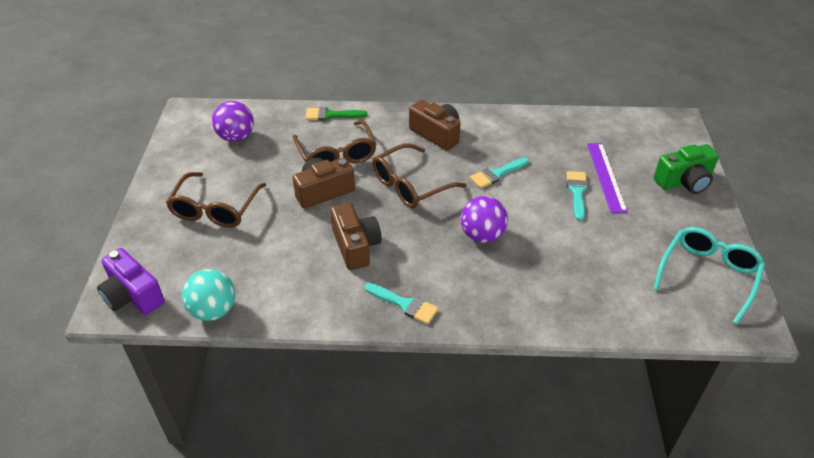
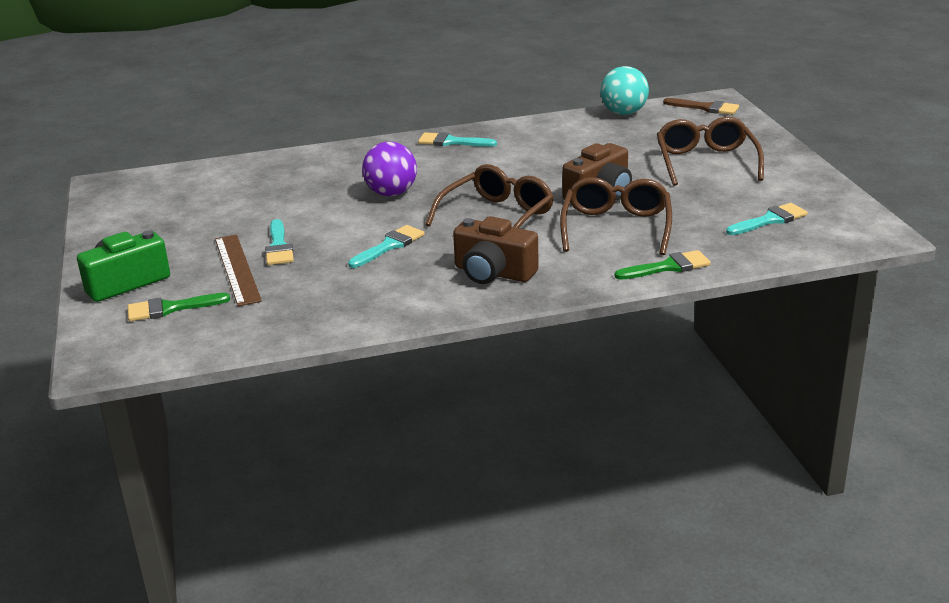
camera: 165 degrees right, 15 degrees down
purple camera [97,248,165,315] -> brown brush [663,98,739,115]
purple ball [212,101,254,142] -> turquoise brush [726,203,808,235]
brown glasses [292,120,376,163] -> brown glasses turned 45 degrees clockwise [560,177,672,255]
brown camera [330,202,382,270] -> none
purple ruler [587,143,628,213] -> brown ruler [215,234,262,306]
turquoise glasses [653,227,765,324] -> none
none -> green brush [128,293,230,321]

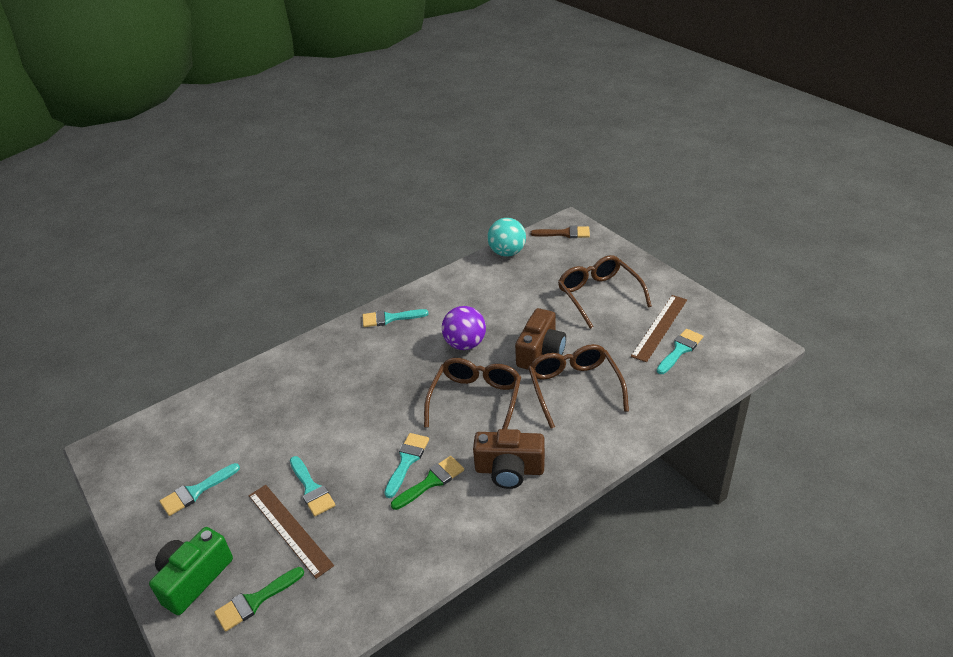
camera: 20 degrees left, 10 degrees up
purple ball [362,142,417,196] -> purple ball moved to [442,306,486,350]
green brush [614,250,711,280] -> green brush moved to [391,456,464,510]
none -> turquoise brush [160,463,240,516]
none -> brown ruler [631,295,687,362]

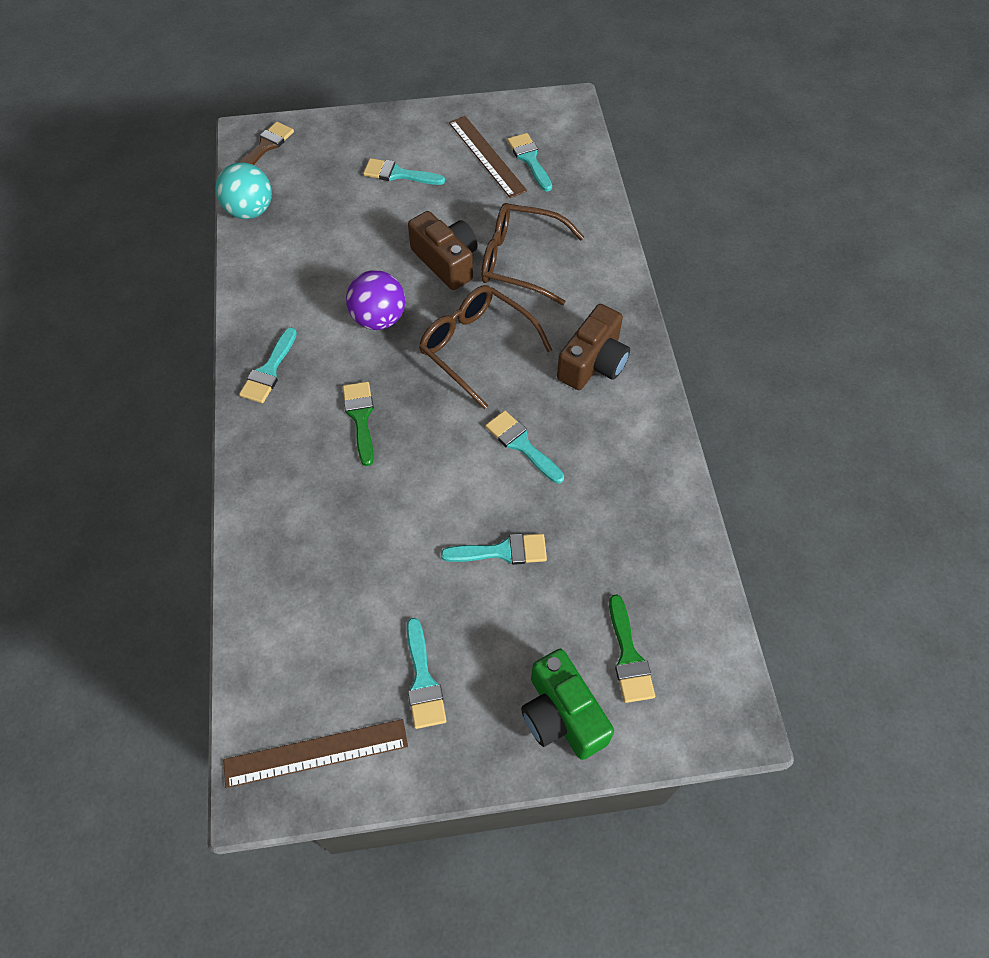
camera: 65 degrees left, 20 degrees up
brown ruler [249,485,334,579] -> brown ruler moved to [223,719,408,788]
green brush [391,456,464,510] -> green brush moved to [343,382,374,466]
brown glasses [558,255,652,329] -> turquoise brush [363,158,445,185]

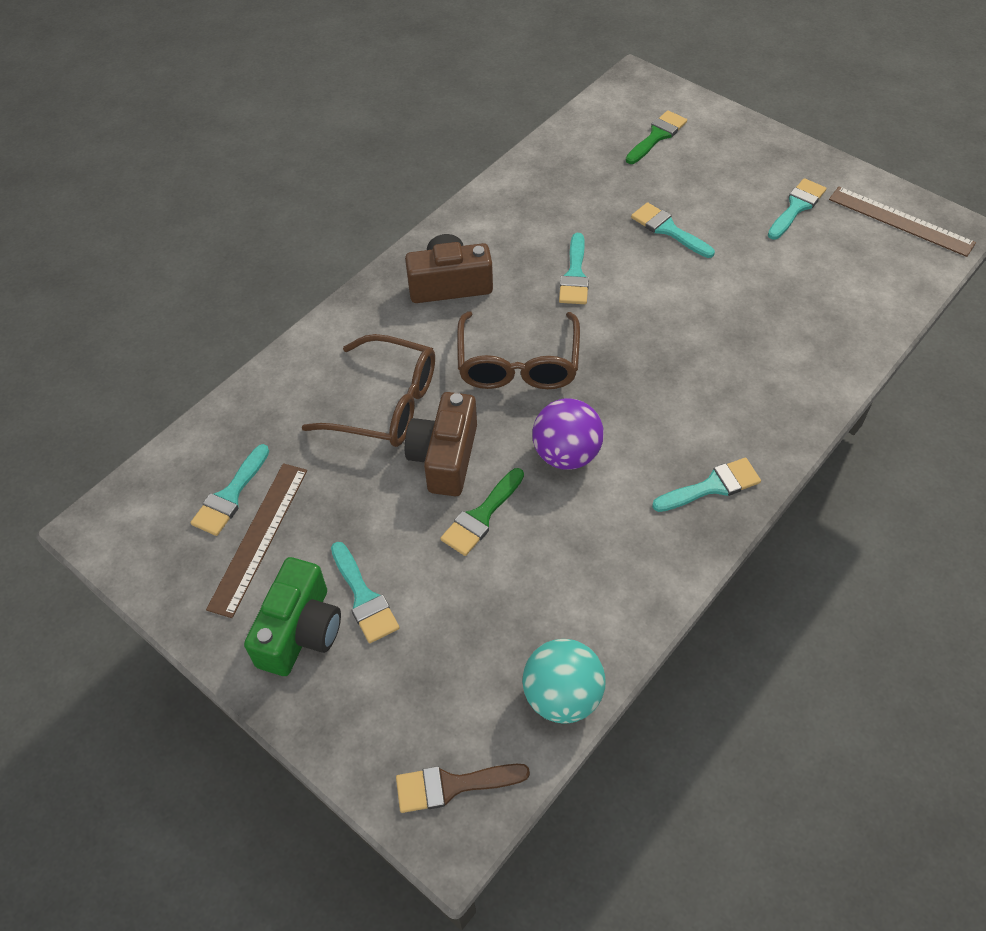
camera: 130 degrees left, 5 degrees down
green brush [343,382,374,466] -> green brush moved to [440,468,524,556]
brown glasses [481,203,584,305] -> brown glasses turned 45 degrees counterclockwise [302,334,435,447]
green camera [521,649,614,760] -> green camera moved to [244,557,341,676]

